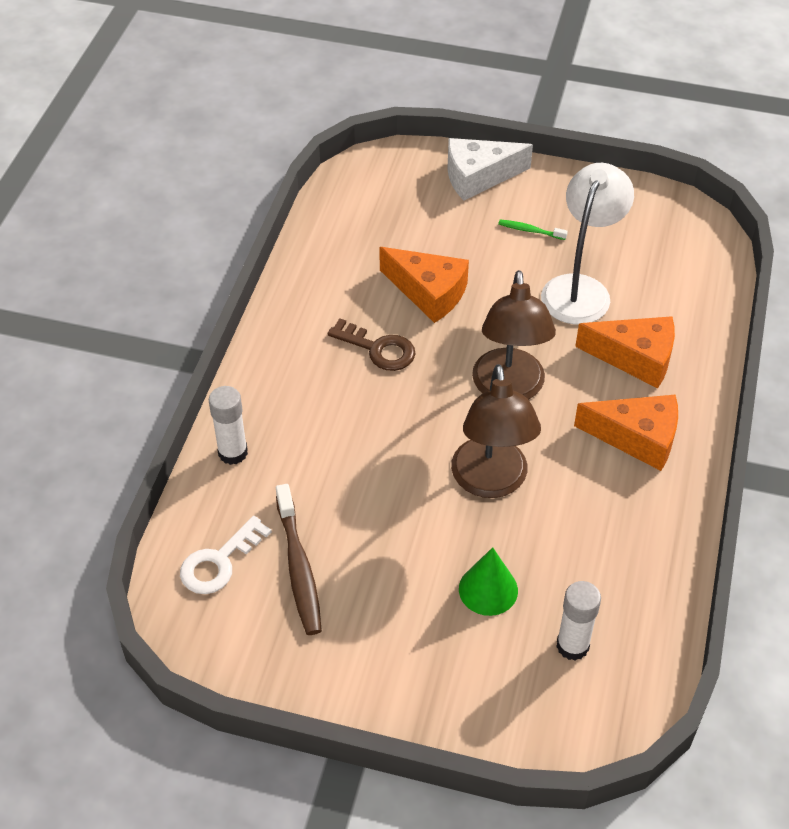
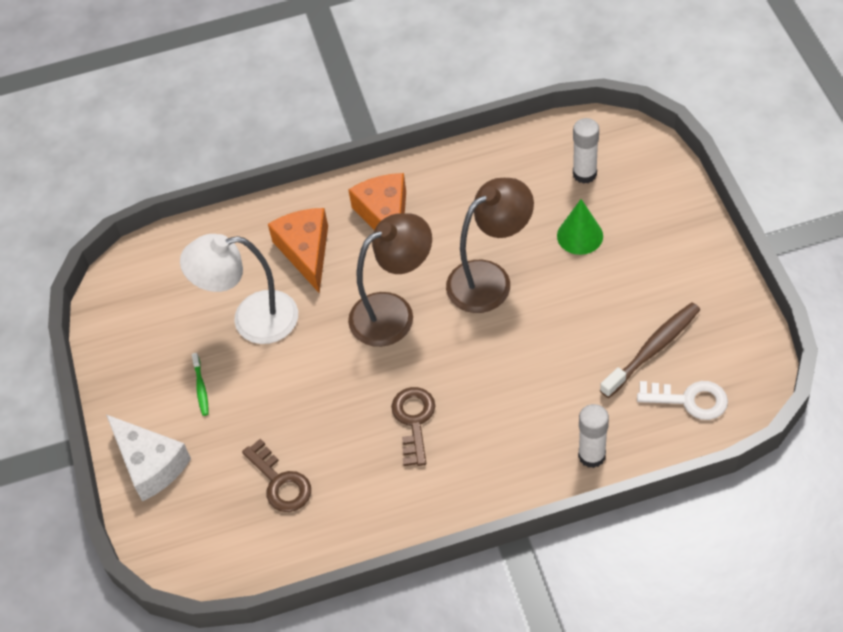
camera: 115 degrees left, 5 degrees up
orange cheese [379,247,469,323] -> none
none -> brown key [242,439,311,512]

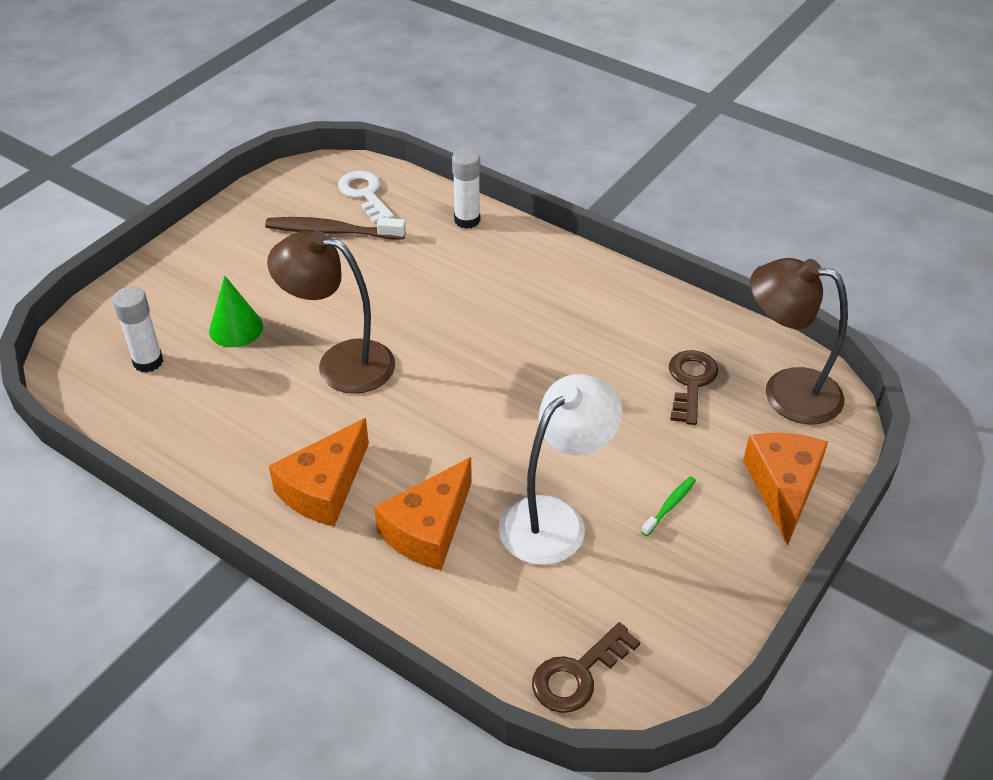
camera: 135 degrees left, 10 degrees down
white cheese [106,415,191,502] -> orange cheese [743,433,828,545]
white lamp [180,234,298,344] -> white lamp turned 90 degrees counterclockwise [499,374,623,565]
brown lamp [348,213,432,347] -> brown lamp moved to [750,258,848,425]
brown key [391,387,435,466] -> brown key moved to [532,622,640,713]

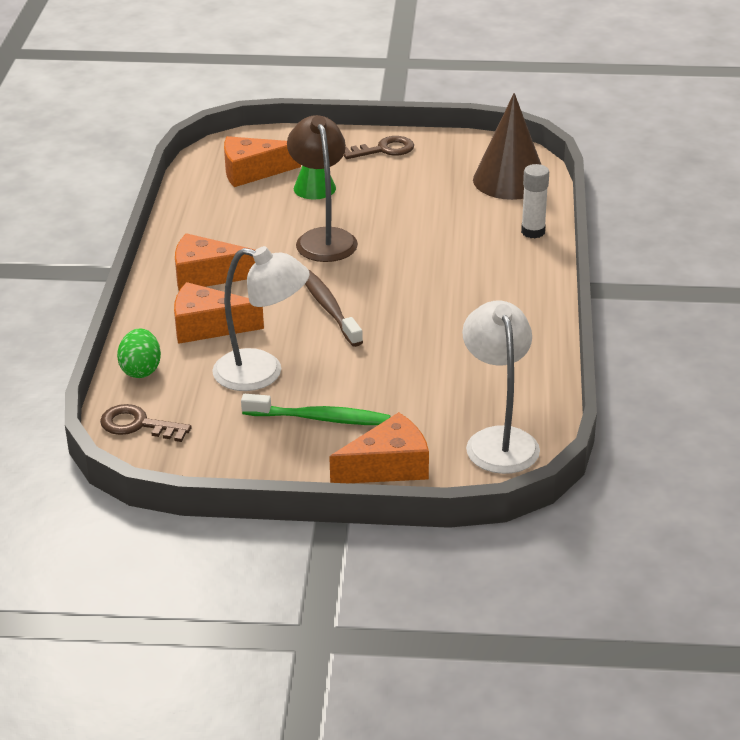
camera: 60 degrees right, 10 degrees down
white glue stick [113,287,163,373] -> orange cheese [224,136,301,187]
brown toothbrush [265,217,406,240] -> brown toothbrush moved to [305,270,363,347]
white key [338,171,394,223] -> brown cone [473,93,541,200]
green toothbrush [641,476,696,536] -> green toothbrush [241,394,390,425], size x1.98
brown key [669,350,718,425] -> brown key moved to [344,136,414,159]
brown lamp [750,258,848,425] -> white lamp [462,301,540,474]
none -> green egg [117,328,161,378]

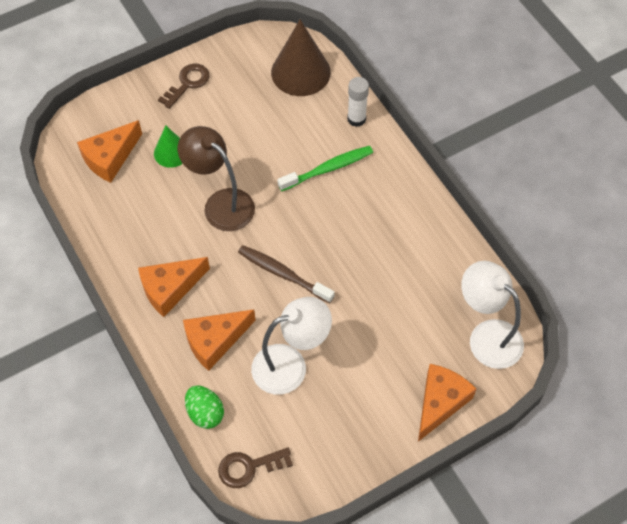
camera: 35 degrees left, 25 degrees up
green toothbrush [241,394,390,425] -> green toothbrush moved to [278,146,373,191]

